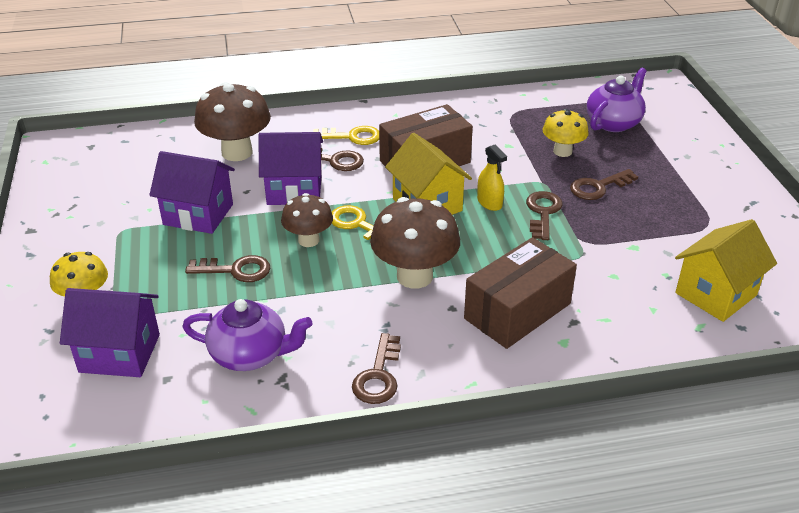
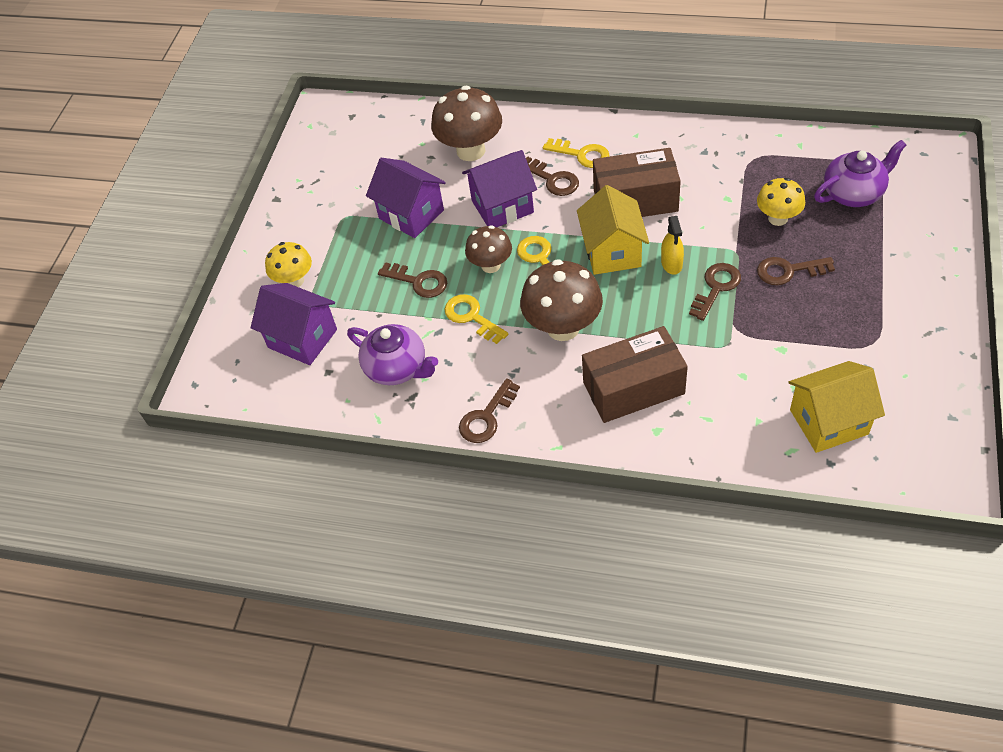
camera: 30 degrees right, 15 degrees up
purple house [259,132,323,205] -> purple house turned 45 degrees counterclockwise [462,150,537,227]
none -> yellow key [444,294,508,344]

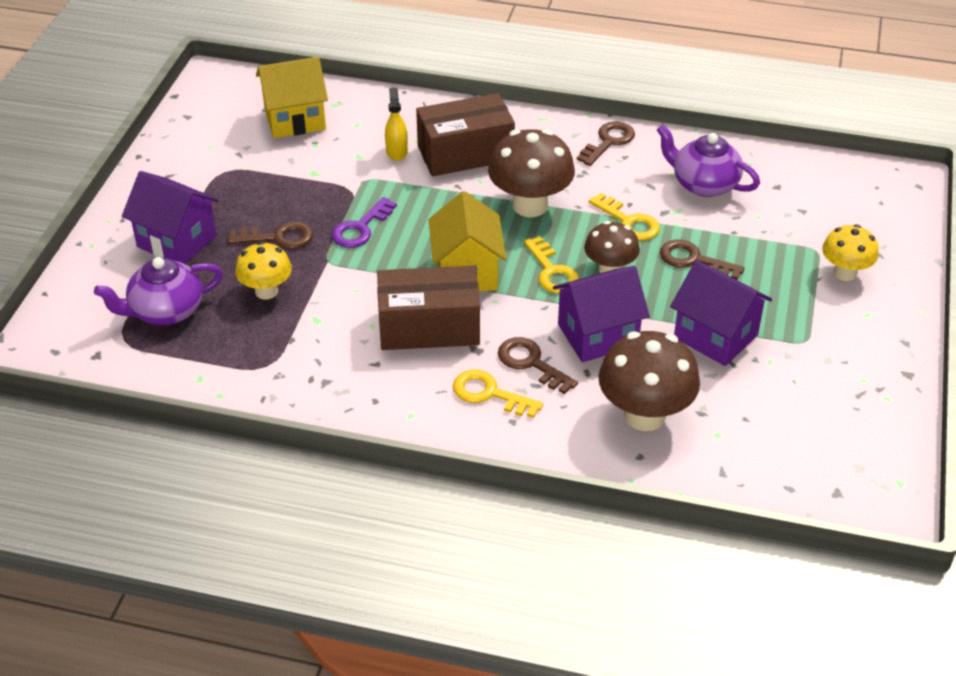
camera: 175 degrees right, 10 degrees down
purple house [251,283,337,365] -> purple house moved to [122,171,219,264]
yellow spray bottle [661,216,684,275] -> yellow spray bottle moved to [385,88,408,161]
brown key [689,263,741,321] -> purple key [331,197,397,248]

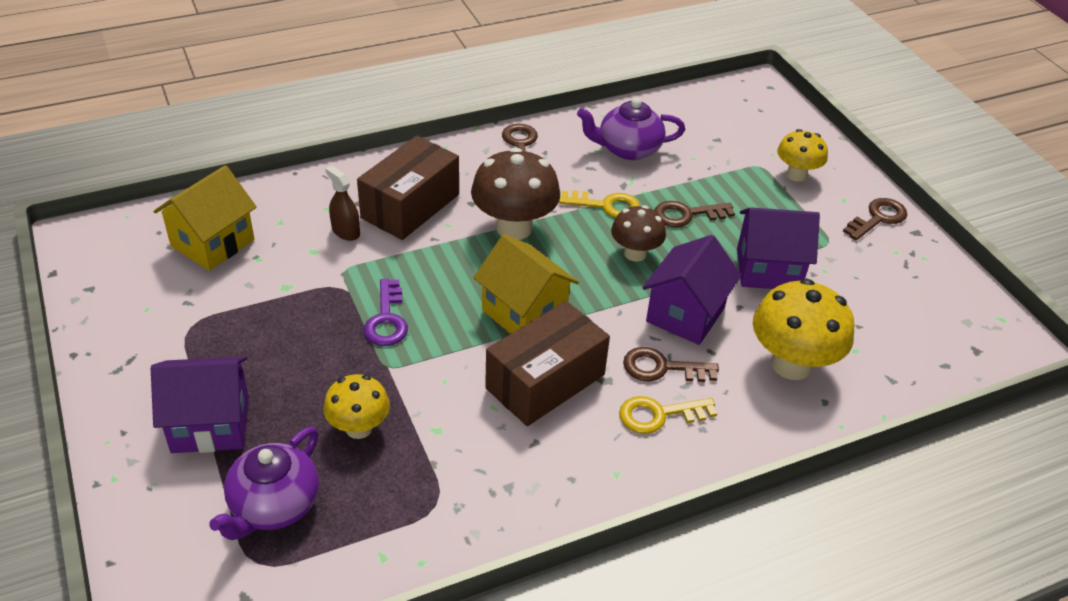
camera: 40 degrees left, 0 degrees up
brown key [228,222,313,249] -> brown key moved to [843,198,907,241]
yellow spray bottle [385,88,408,161] -> brown spray bottle [325,166,360,241]
yellow key [524,236,579,294] -> none
brown mushroom [599,331,700,431] -> yellow mushroom [753,279,854,380]

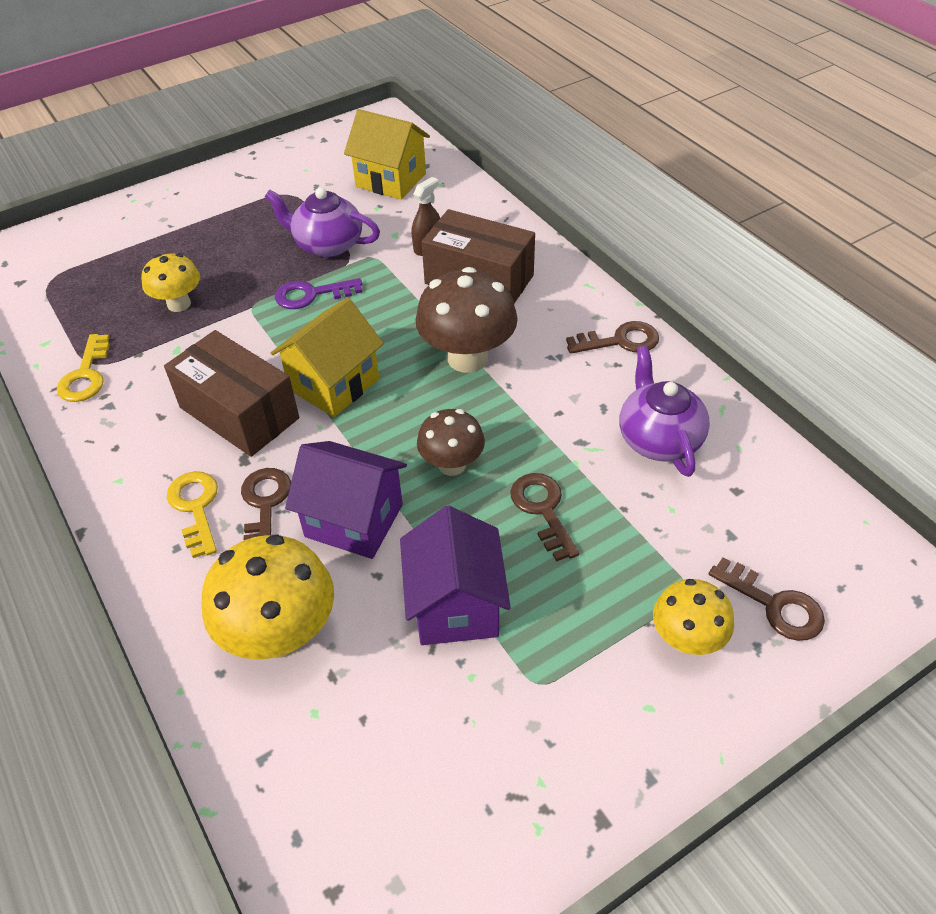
camera: 85 degrees right, 5 degrees up
purple house [151,356,249,453] -> none
purple teapot [209,426,319,540] -> purple teapot moved to [265,188,380,257]
yellow key [559,190,640,218] -> yellow key moved to [57,334,110,402]
brown key [843,198,907,241] -> brown key moved to [709,557,825,641]

